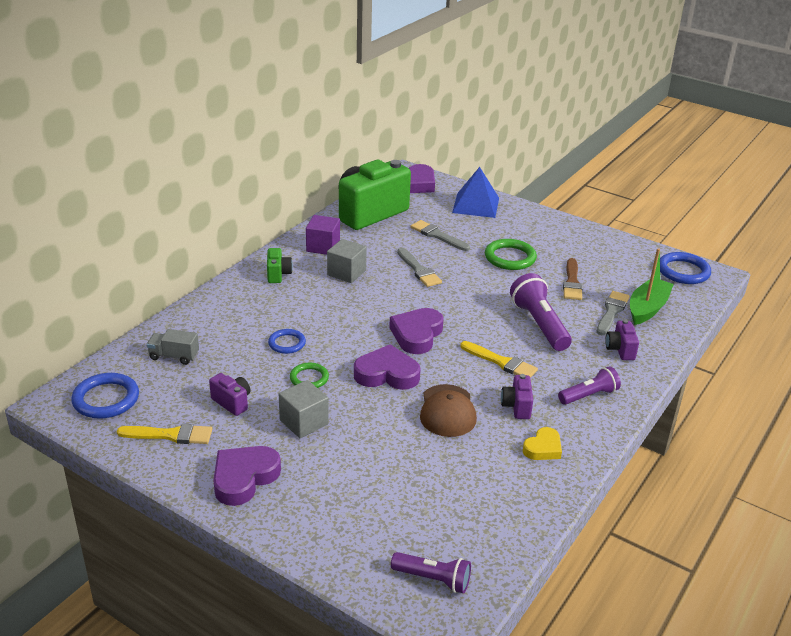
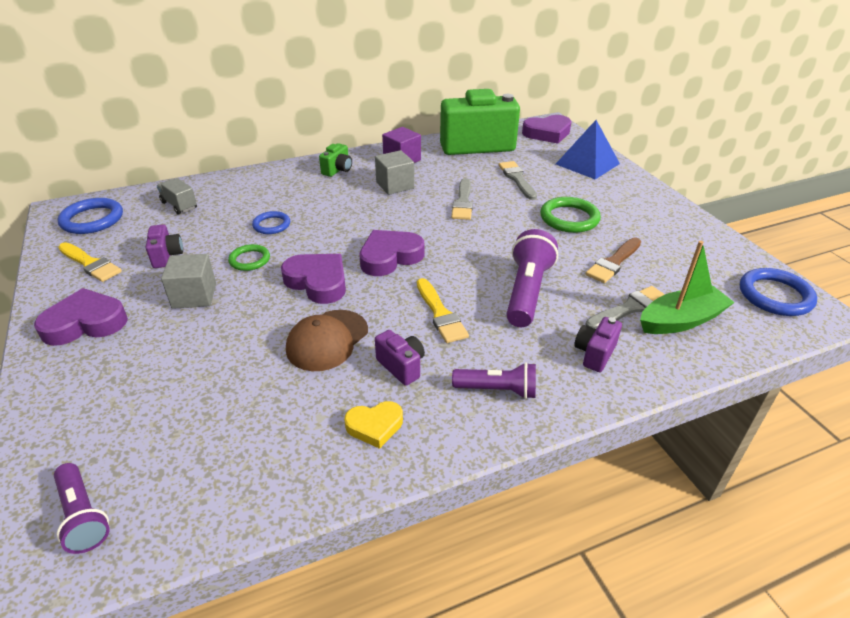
camera: 35 degrees right, 5 degrees up
purple camera [501,374,533,419] -> purple camera turned 105 degrees clockwise [375,330,425,386]

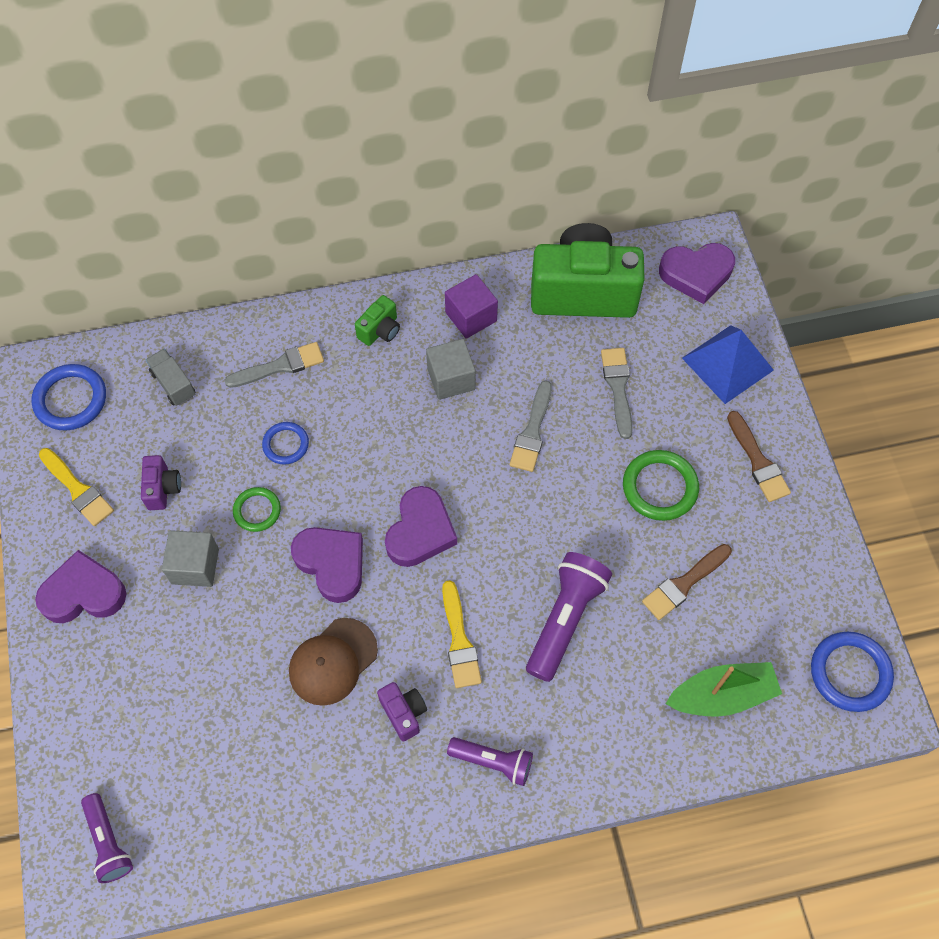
camera: 10 degrees right, 25 degrees up
yellow heart [344,401,403,449] -> none
purple heart [359,230,424,276] -> purple heart turned 135 degrees clockwise [385,486,457,567]
purple camera [574,317,622,372] -> none
grey brush [586,286,665,329] -> grey brush moved to [224,342,324,388]
none -> brown brush [727,411,791,502]

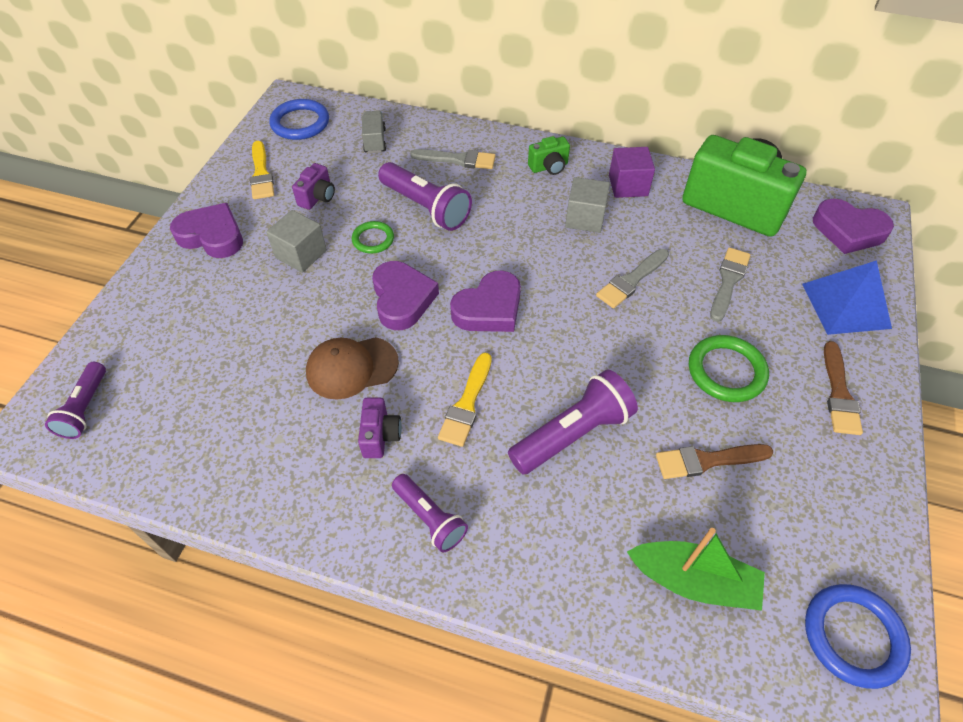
camera: 30 degrees right, 10 degrees down
blue ring [262,422,309,465] -> purple flashlight [378,162,472,231]

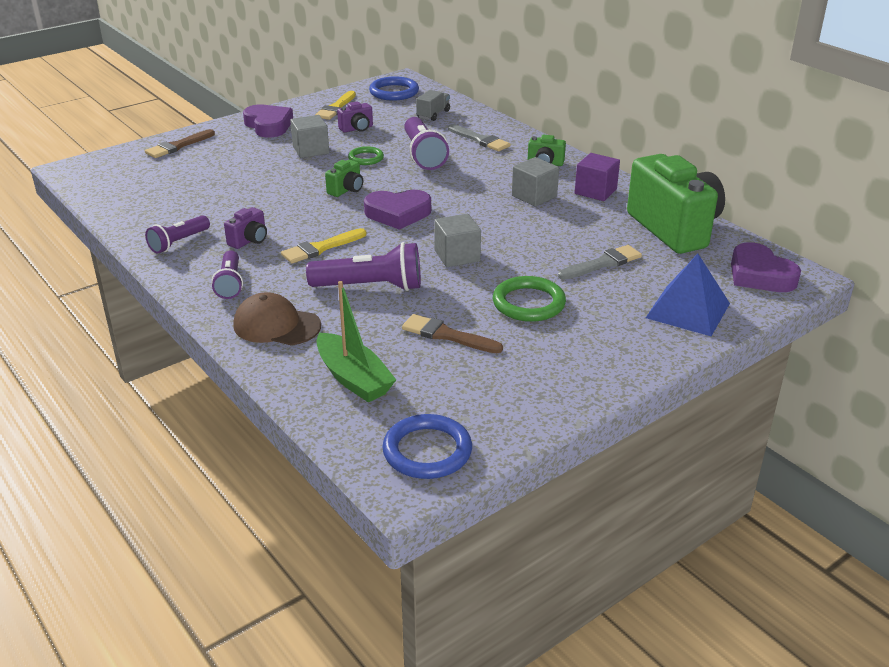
camera: 35 degrees right, 20 degrees down
purple flashlight [45,362,106,439] -> purple flashlight moved to [145,215,210,253]
brown cap [306,337,399,400] -> brown cap moved to [233,292,321,345]
purple heart [372,261,439,330] -> green camera [325,160,363,197]
grey brush [596,249,669,308] -> none
brown brush [824,341,863,435] -> brown brush moved to [145,129,215,158]
none -> grey cube [434,214,481,267]

